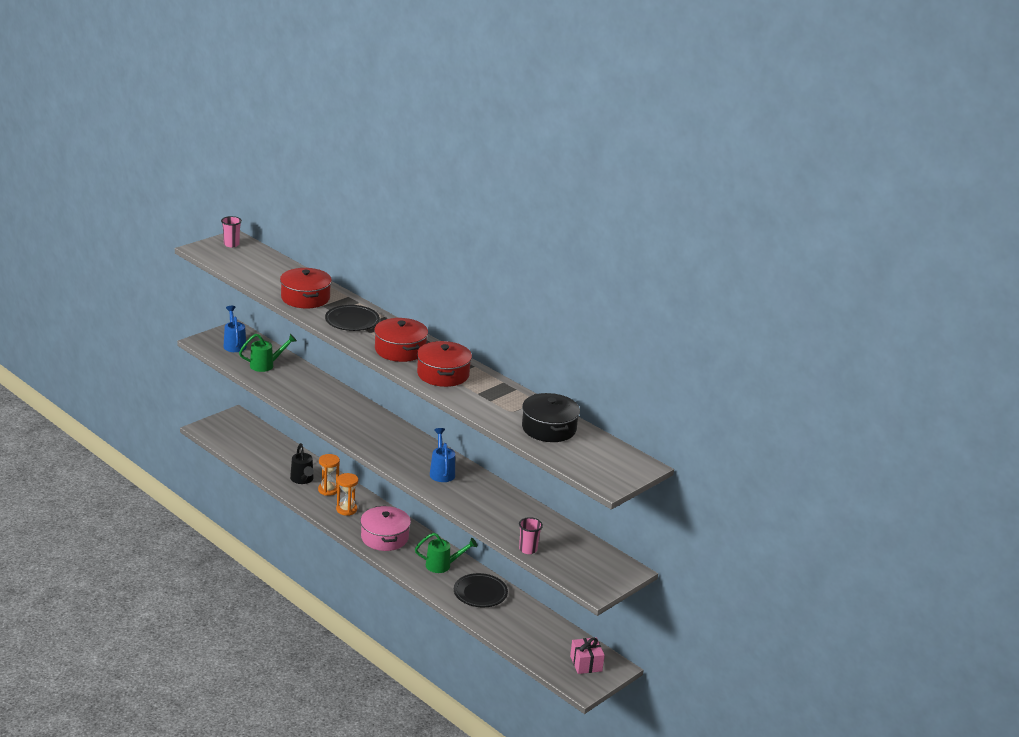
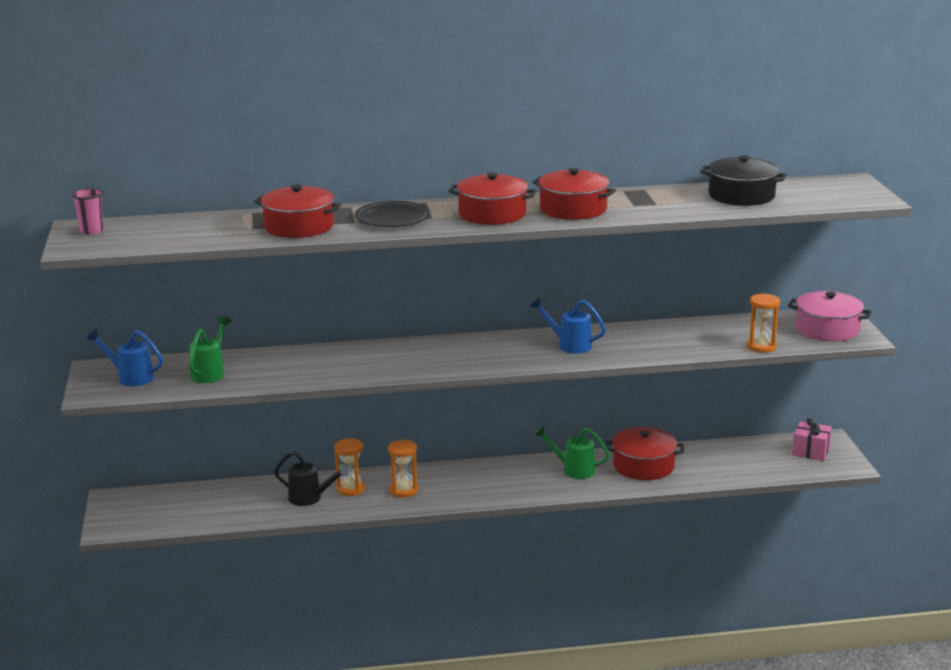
camera: 50 degrees left, 5 degrees down
pink pot [360,506,411,551] -> pink pot moved to [788,291,872,341]
green watering can [415,533,477,573] -> green watering can turned 105 degrees counterclockwise [534,426,610,479]
black plate [454,573,508,607] -> red pot [605,427,684,480]
pink cup [519,517,543,554] -> orange hourglass [747,293,780,353]

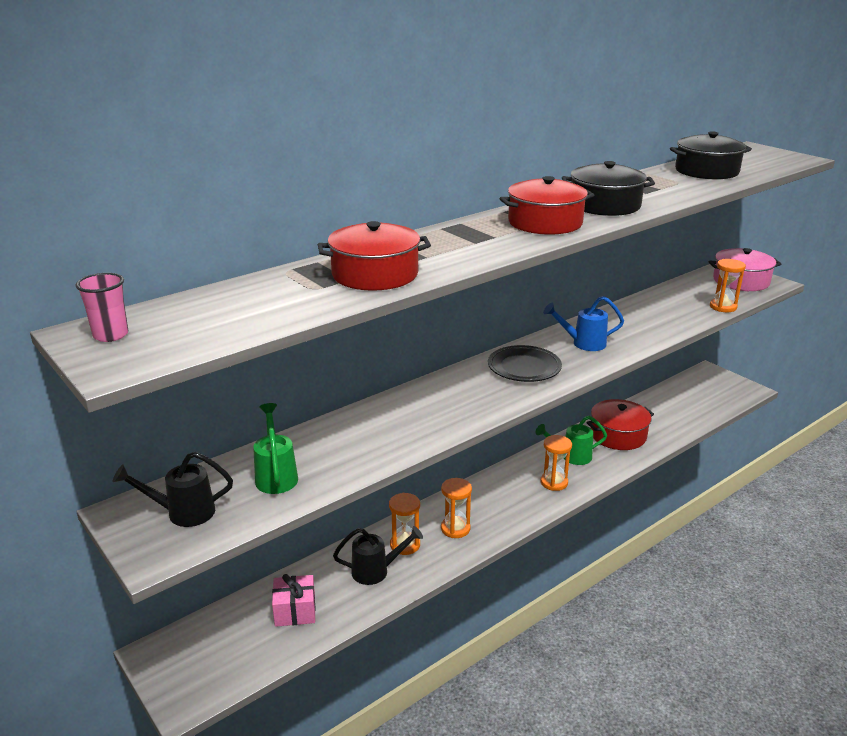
camera: 30 degrees left, 5 degrees up
blue watering can [87,329,163,386] -> black watering can [112,452,233,527]
black plate [355,201,430,227] -> black plate moved to [488,345,562,382]
red pot [532,168,616,220] -> black pot [562,161,655,216]
pink gift [792,418,832,461] -> pink gift moved to [272,574,316,627]
none -> orange hourglass [540,435,572,491]

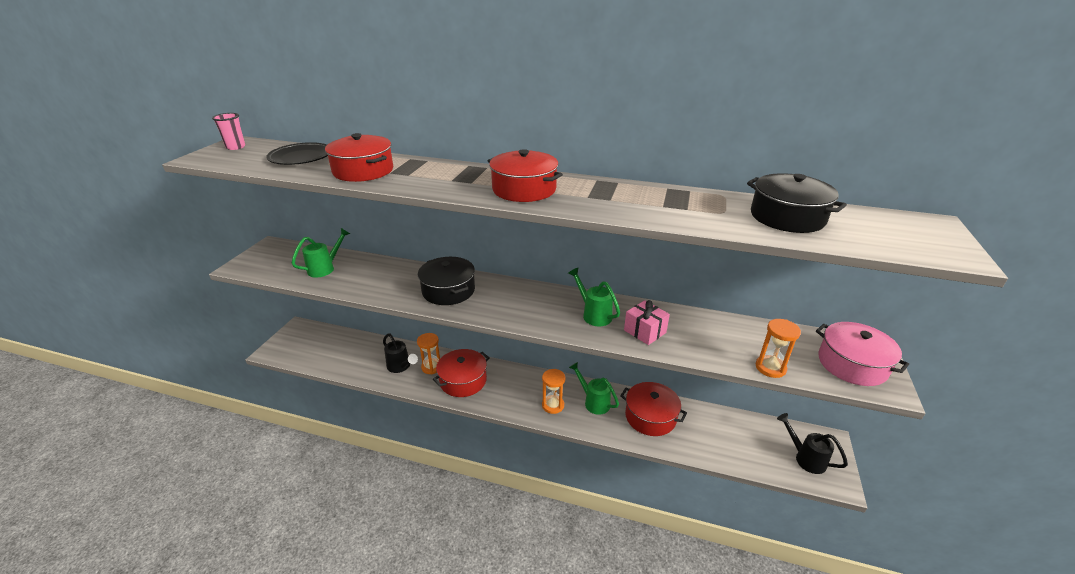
camera: 55 degrees right, 5 degrees up
black watering can [112,452,233,527] -> black watering can moved to [777,413,848,474]
pink gift [272,574,316,627] -> pink gift moved to [624,300,670,345]
orange hourglass [441,478,472,538] -> red pot [433,349,489,397]
black plate [488,345,562,382] -> black plate moved to [266,142,328,165]
blue watering can [543,296,624,351] -> green watering can [568,268,620,326]
black pot [562,161,655,216] -> black pot moved to [418,257,475,305]

